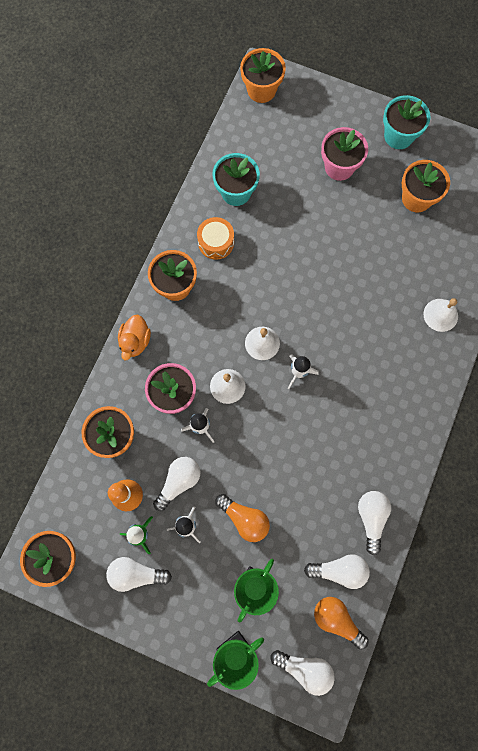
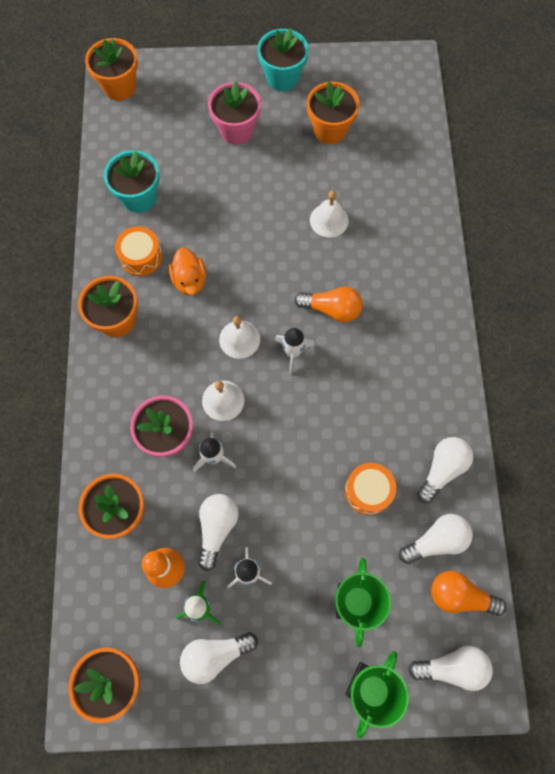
camera: 25 degrees left, 5 degrees down
orange duck [118,314,151,361] -> orange duck moved to [169,247,206,295]
orange light bulb [215,494,270,542] -> orange light bulb moved to [294,287,363,323]
white light bulb [358,491,391,555] -> white light bulb turned 60 degrees clockwise [417,437,473,503]
white bell [424,298,458,332] -> white bell moved to [310,191,349,238]
none -> orange drum [345,463,396,515]

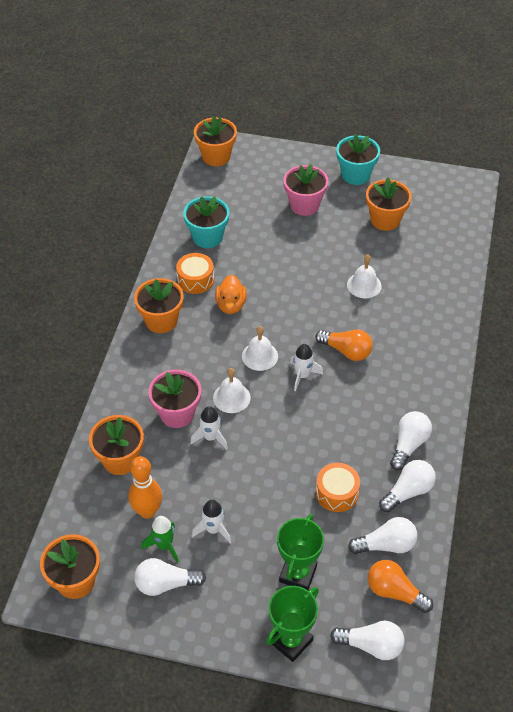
camera: 15 degrees right, 20 degrees down
white light bulb [199,494,239,571] -> white light bulb moved to [390,411,432,470]

